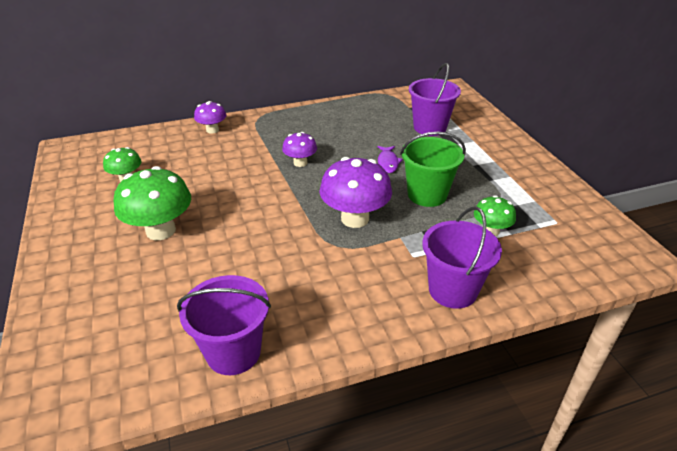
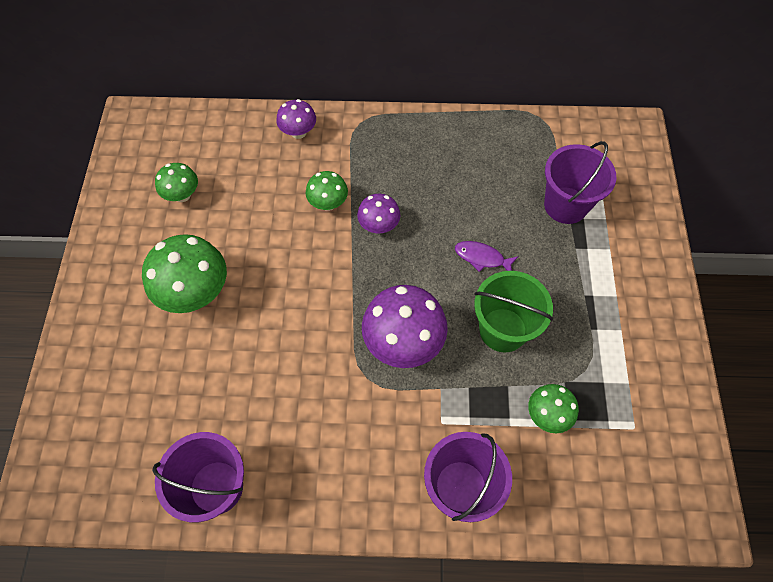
camera: 20 degrees right, 25 degrees up
purple fish [378,146,403,173] -> purple fish turned 90 degrees clockwise [455,241,518,272]
none -> green mushroom [306,171,348,211]

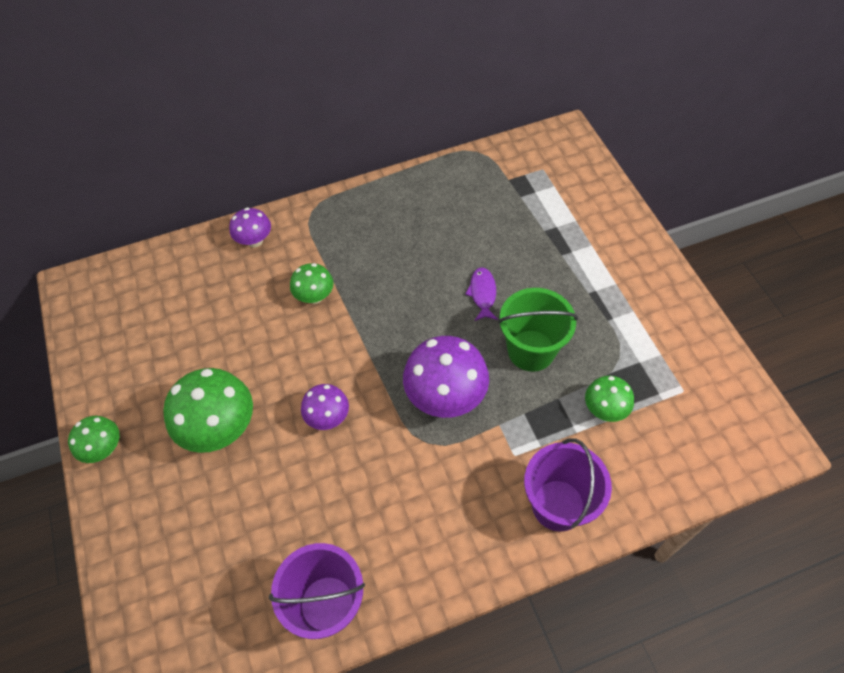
camera: 20 degrees left, 5 degrees down
green mushroom [155,163,198,202] -> green mushroom moved to [68,416,120,463]
purple mushroom [357,194,400,233] -> purple mushroom moved to [301,384,349,430]
purple fish [455,241,518,272] -> purple fish turned 90 degrees clockwise [465,267,498,321]
purple bucket [544,141,616,224] -> none

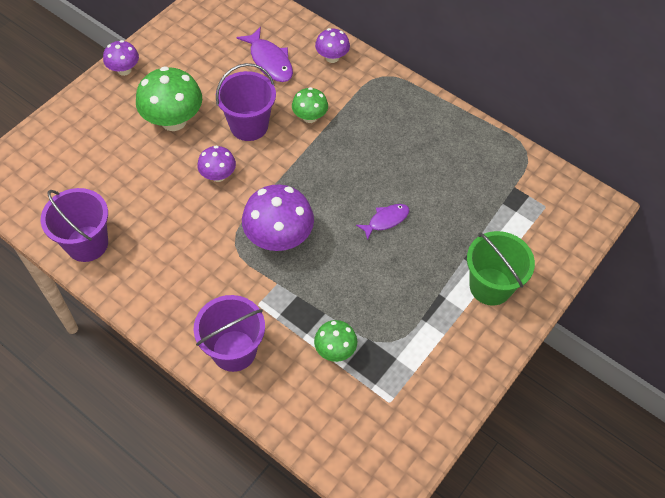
camera: 55 degrees right, 0 degrees up
green mushroom [68,416,120,463] -> purple mushroom [103,40,139,76]
green bucket [498,288,578,372] -> green bucket moved to [467,231,535,306]
none -> purple bucket [216,63,276,141]
none -> purple fish [237,27,293,82]

